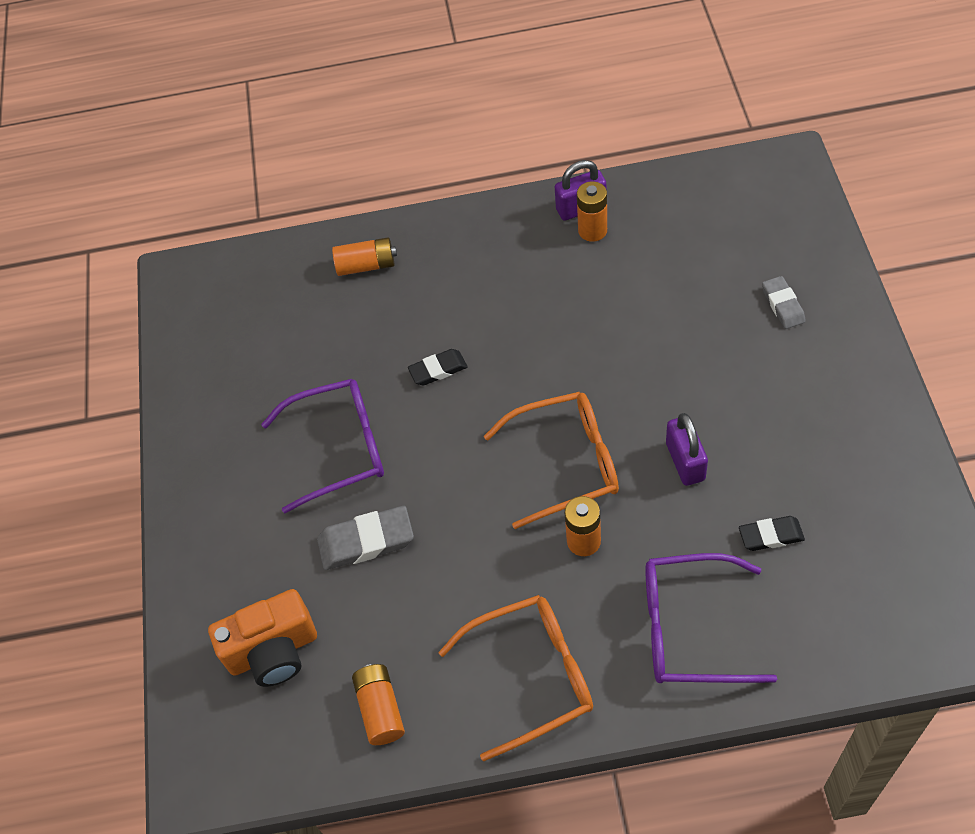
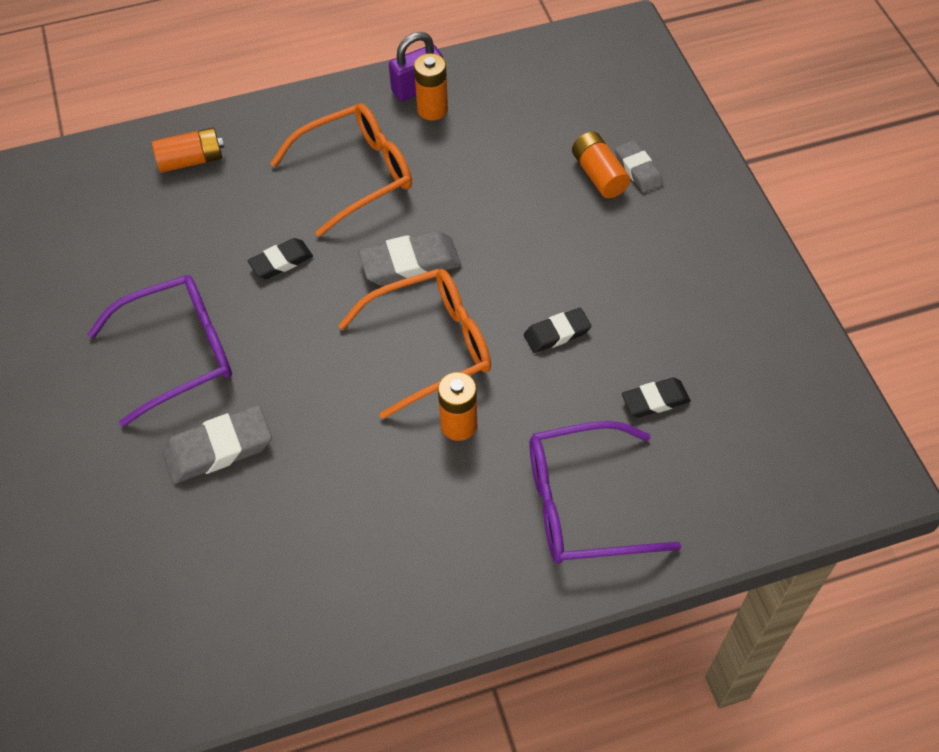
camera: 15 degrees left, 0 degrees up
orange camera [208,589,317,687] -> none
orange battery [352,664,405,745] -> orange battery moved to [572,132,630,198]
orange glasses [438,595,593,761] -> orange glasses moved to [270,104,412,237]
purple padlock [666,413,708,486] -> black eraser [524,308,591,353]
none -> grey eraser [358,231,461,286]

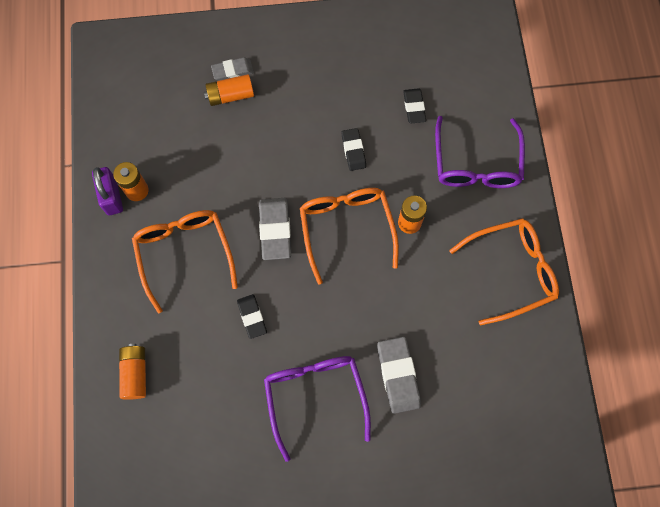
camera: 80 degrees left, 15 degrees up
none -> orange glasses [449,218,559,325]

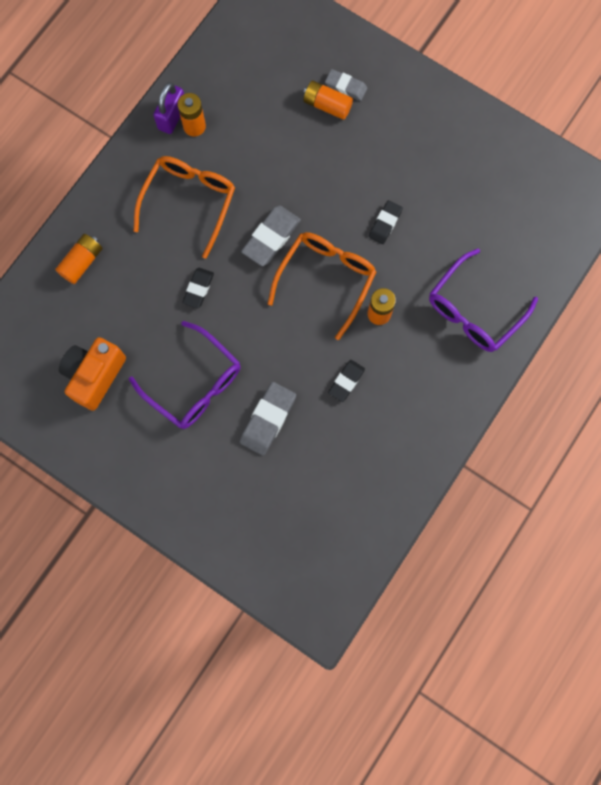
camera: 40 degrees right, 5 degrees up
purple glasses [264,356,371,462] -> purple glasses turned 105 degrees clockwise [129,321,241,429]
black eraser [403,88,426,123] -> black eraser moved to [328,360,365,402]
orange glasses [449,218,559,325] -> none
none -> orange camera [59,337,126,411]

